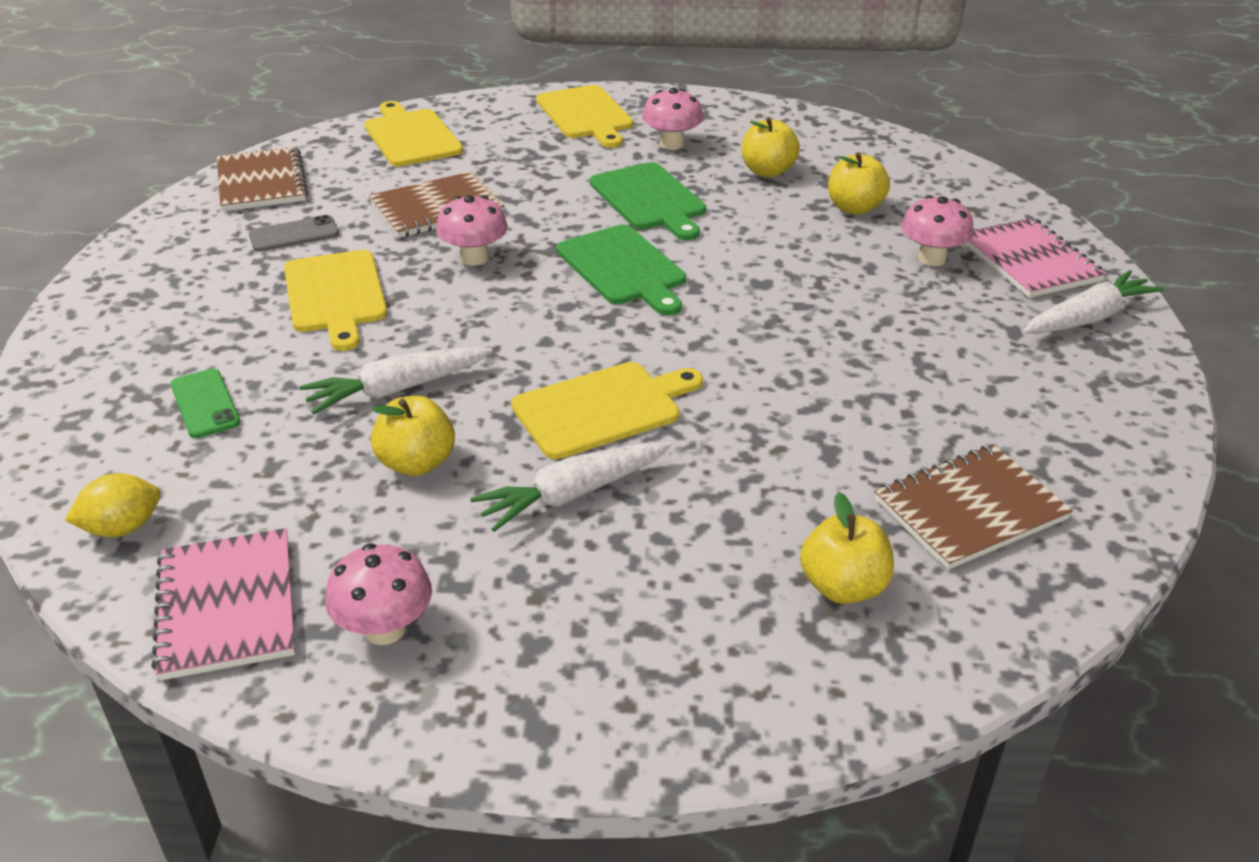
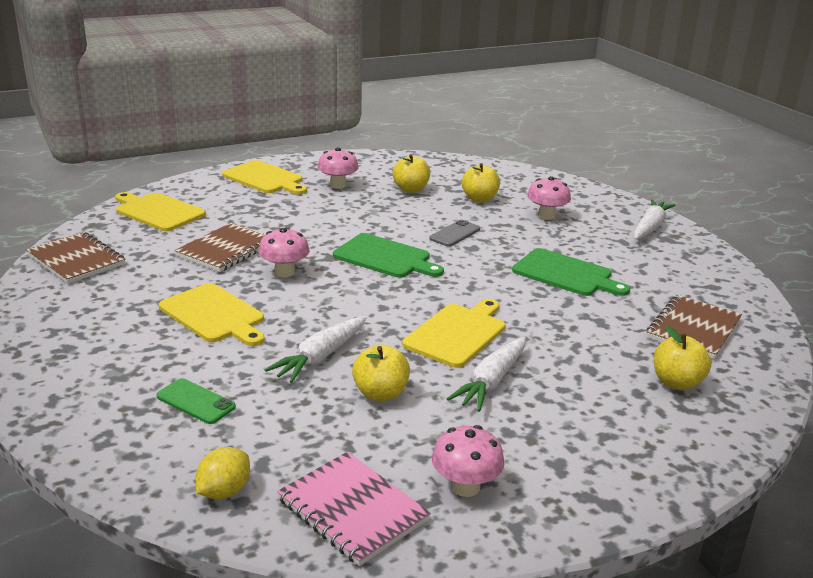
camera: 30 degrees left, 10 degrees down
grey phone [249,215,339,252] -> grey phone moved to [430,220,480,247]
green cutting board [590,162,706,240] -> green cutting board moved to [512,248,630,296]
pink notebook [965,218,1106,298] -> none

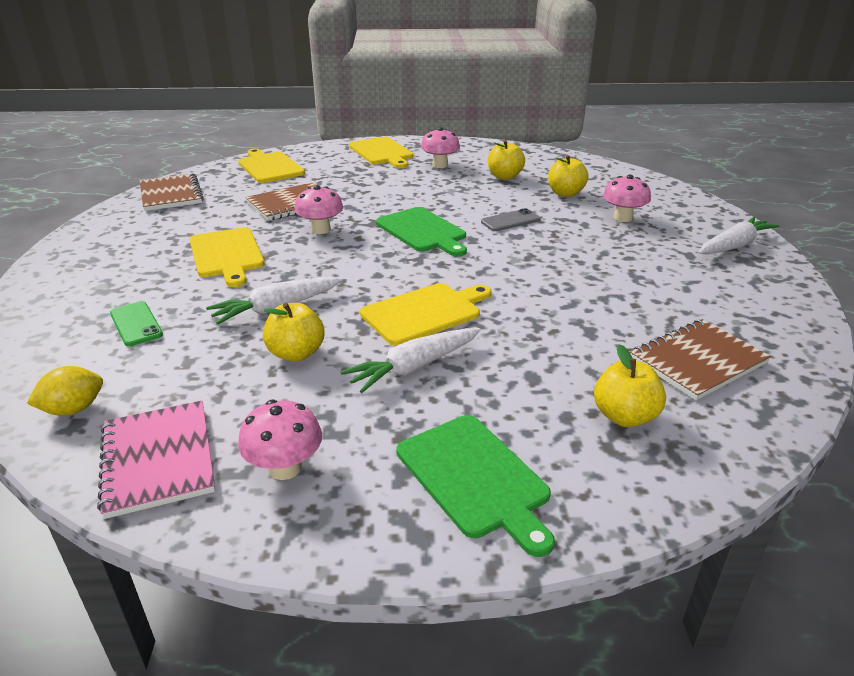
camera: 25 degrees right, 5 degrees up
green cutting board [512,248,630,296] -> green cutting board moved to [396,415,555,557]

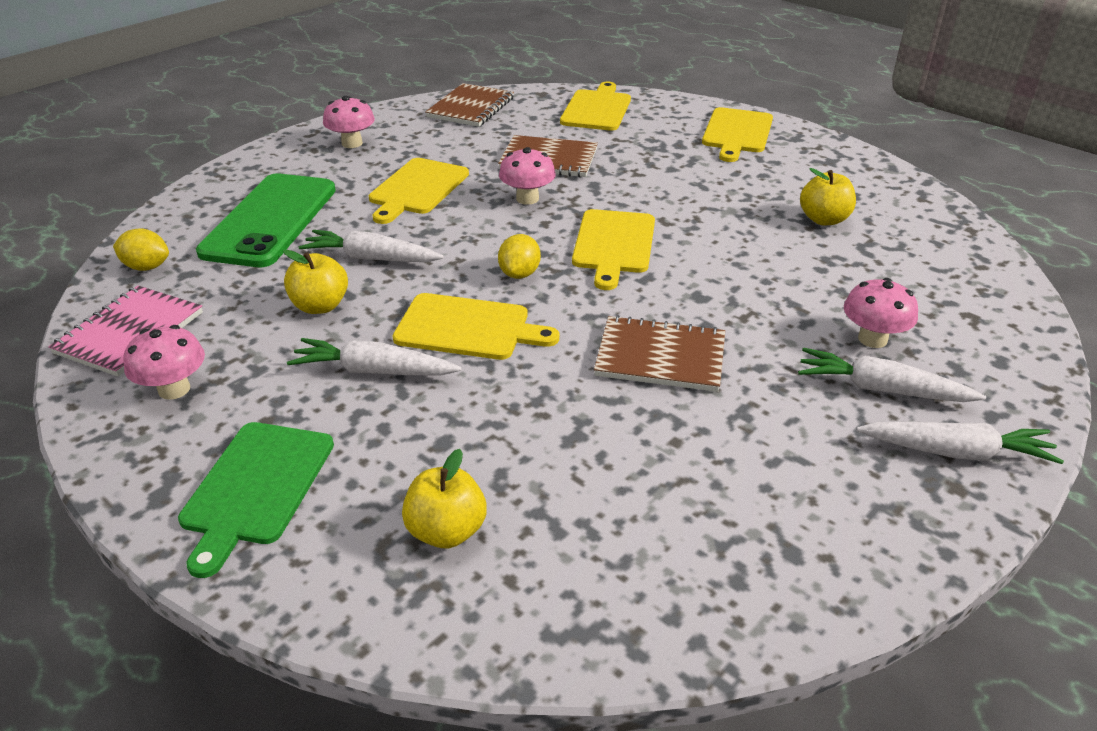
camera: 45 degrees right, 5 degrees up
green phone [110,301,163,346] -> green phone [196,174,336,267], size x2.29
green cutting board [376,207,467,256] -> yellow cutting board [572,209,655,290]
pink mushroom [421,127,460,168] -> pink mushroom moved to [323,96,375,148]
grey phone [481,208,541,231] -> none
yellow apple [548,155,588,197] -> none
brown notebook [630,319,771,400] -> brown notebook moved to [594,315,725,392]
none -> yellow lemon [498,234,541,279]
none -> white carrot [798,348,986,402]

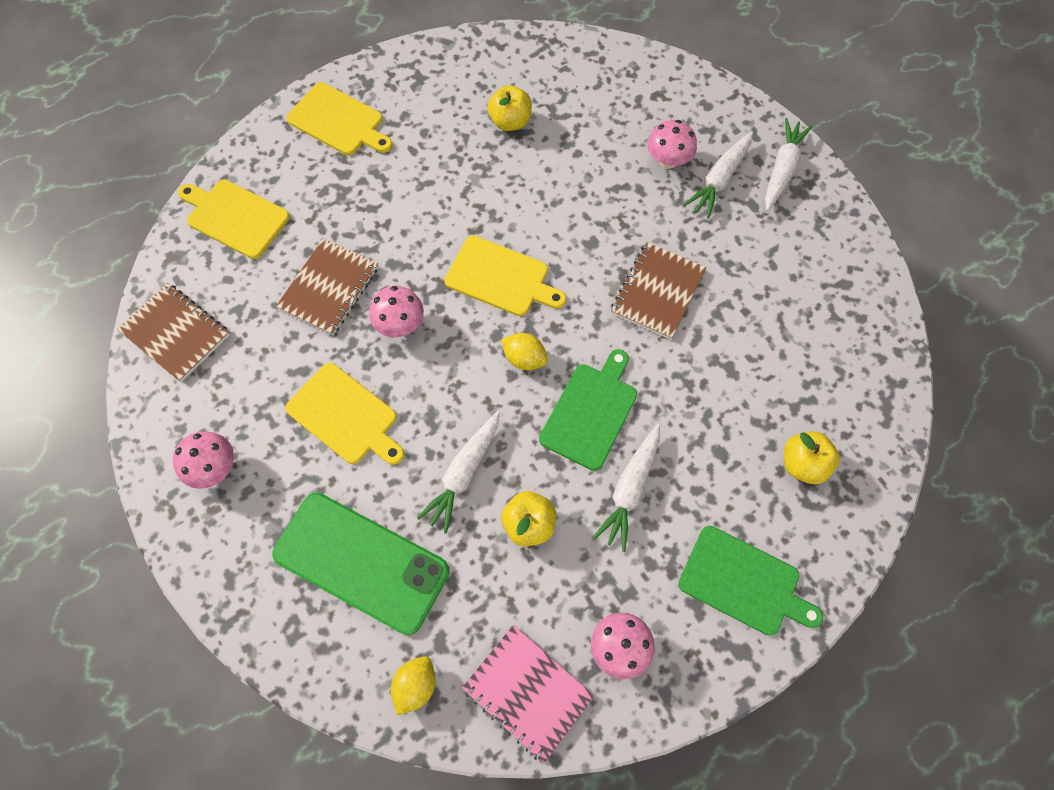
camera: 75 degrees left, 30 degrees up
yellow cutting board [393,293,559,360] -> green cutting board [539,349,637,471]

